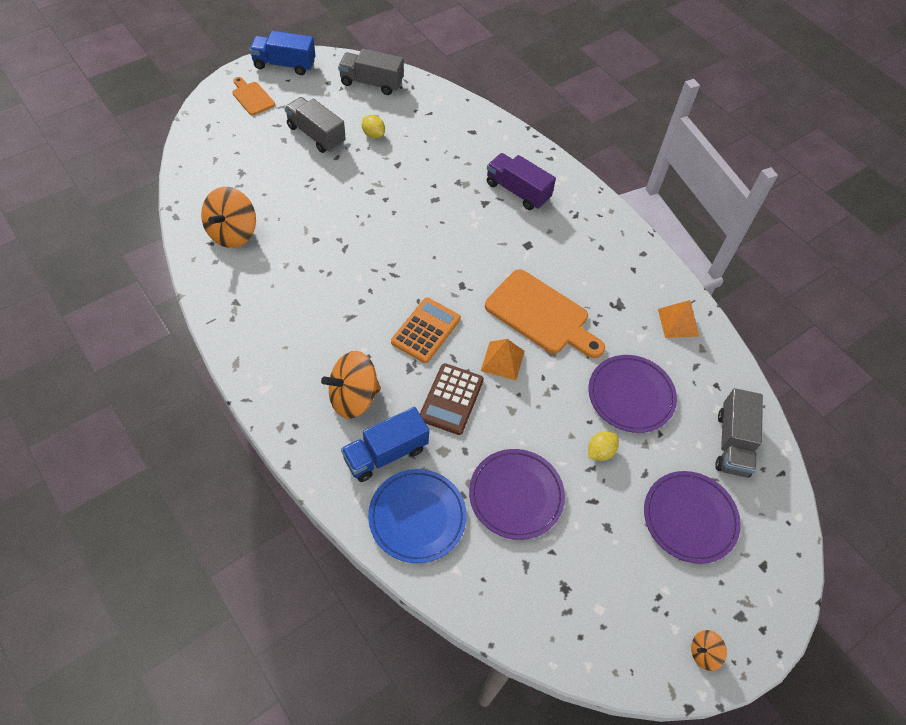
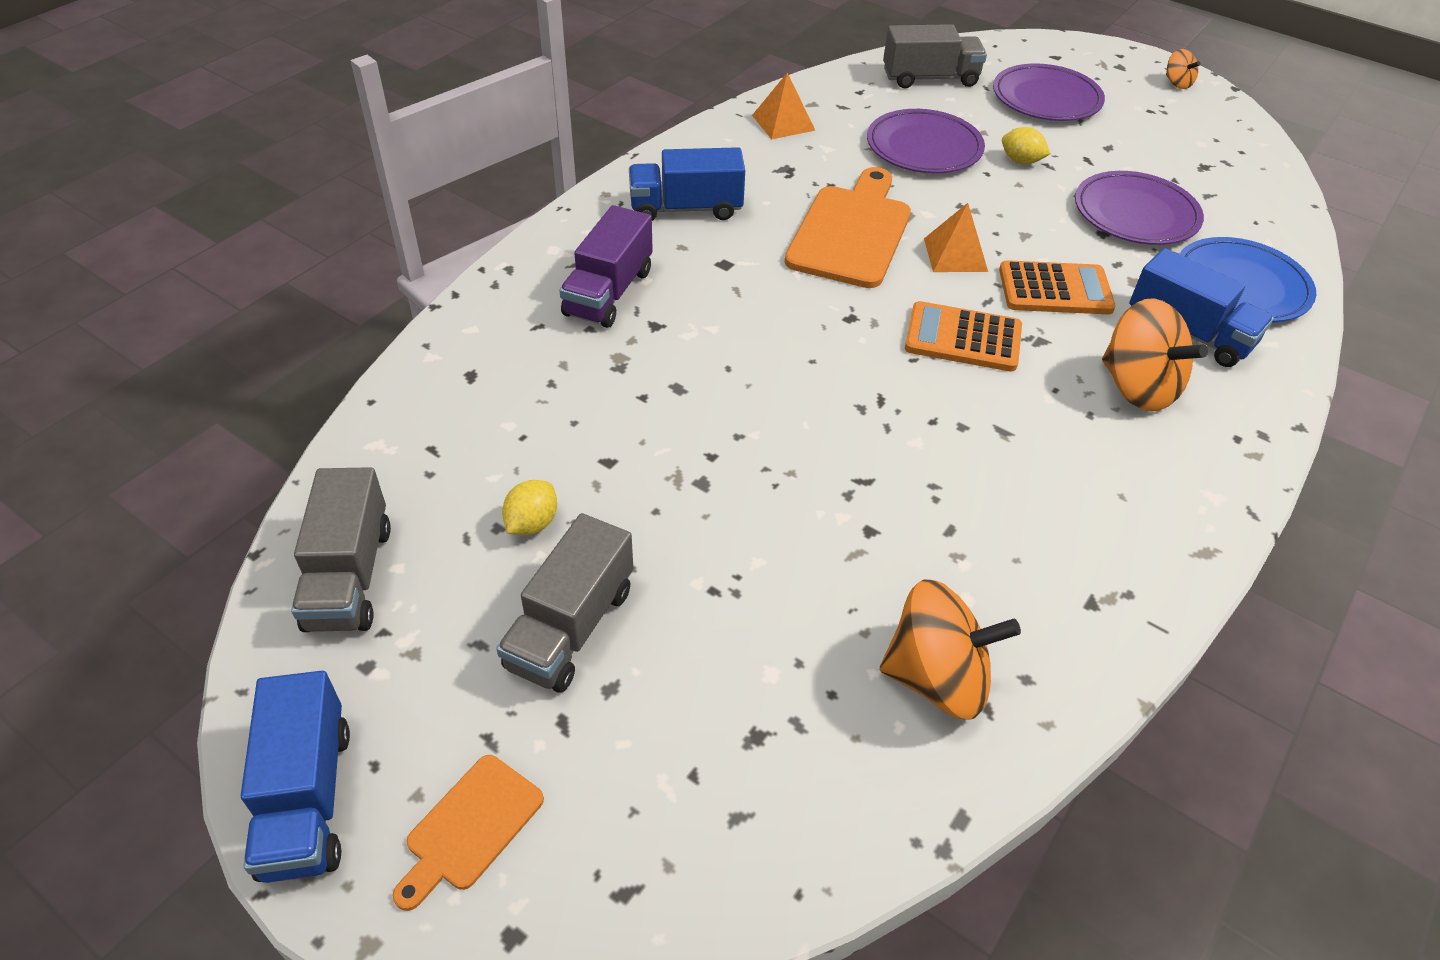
camera: 105 degrees left, 10 degrees down
brown calculator [420,363,484,435] -> orange calculator [999,260,1116,314]
none -> blue truck [629,147,745,221]

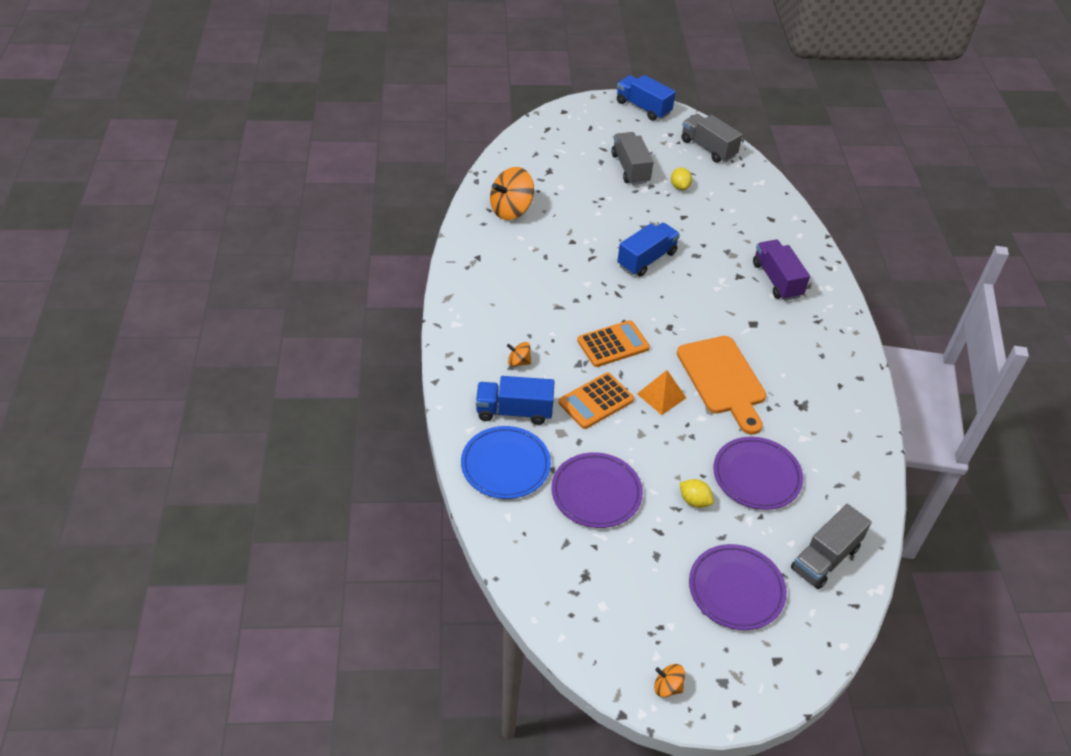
camera: 140 degrees right, 0 degrees up
orange cutting board [392,755,544,911] -> none
blue truck [629,147,745,221] -> blue truck moved to [617,223,680,276]
orange pyramid [752,72,815,139] -> none
yellow lemon [1002,127,1051,164] -> yellow lemon turned 45 degrees clockwise [680,479,714,508]
orange spinning top [1102,298,1208,412] -> orange spinning top [507,342,531,367], size x0.49

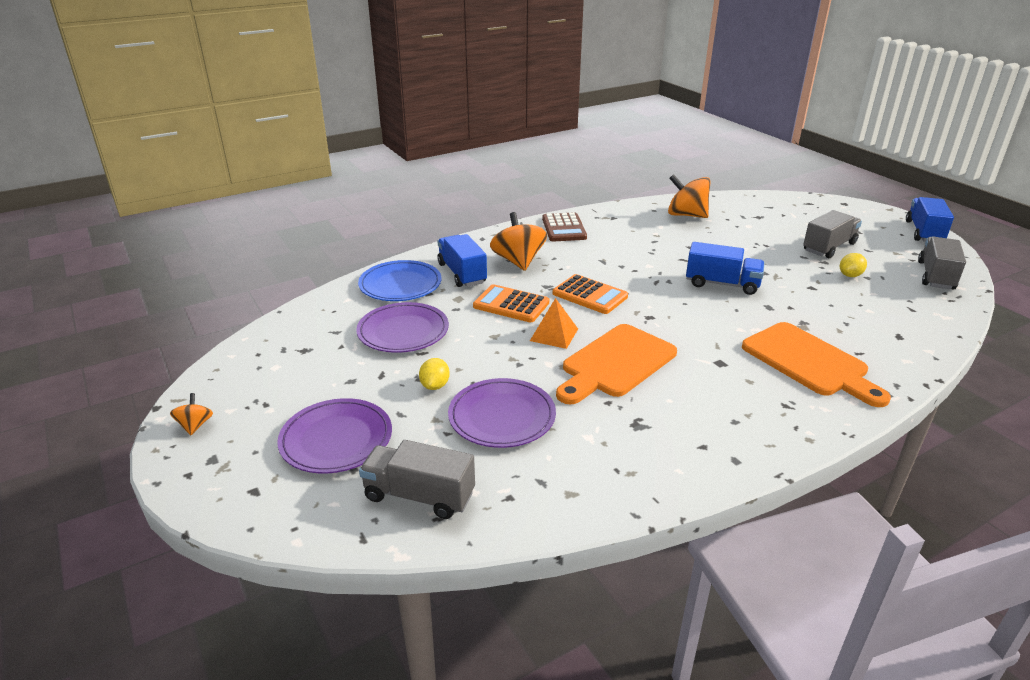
camera: 65 degrees right, 15 degrees down
orange spinning top [507,342,531,367] -> orange spinning top [490,212,547,271], size x2.05
purple truck [753,240,810,301] -> orange cutting board [742,322,891,407]
none -> brown calculator [542,212,587,241]

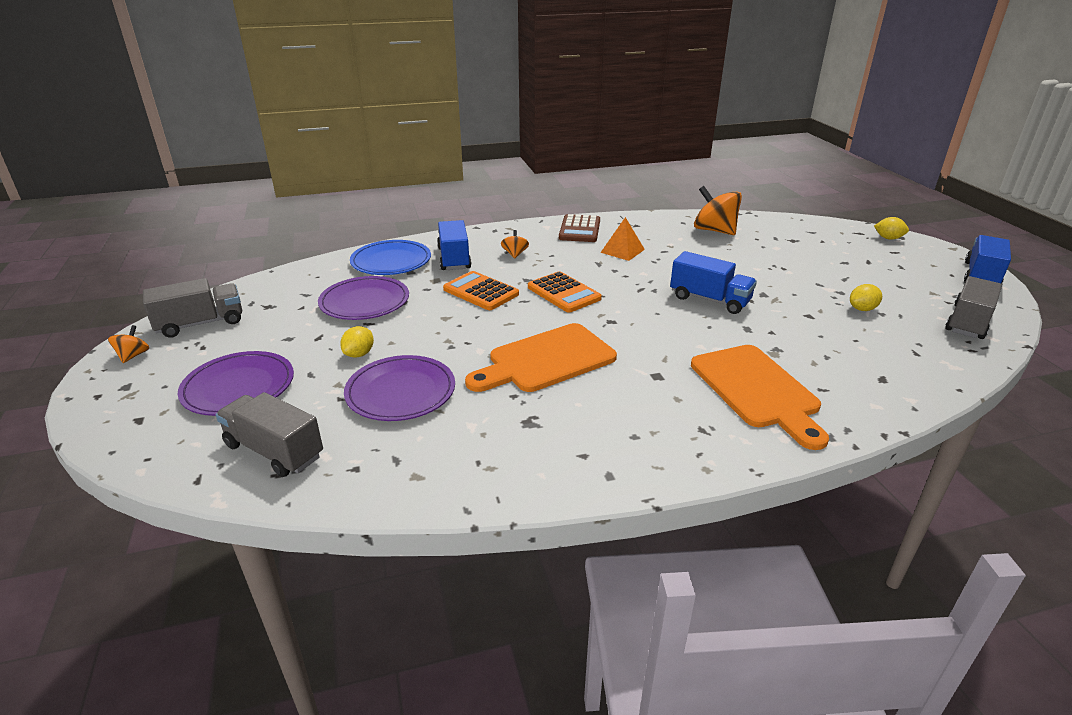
camera: 15 degrees right, 0 degrees up
orange spinning top [490,212,547,271] -> orange spinning top [501,230,529,258], size x0.49
orange pyramid [530,298,578,349] -> orange pyramid moved to [600,217,645,261]
grey truck [803,210,862,258] -> grey truck moved to [143,278,242,338]
none -> yellow lemon [874,217,909,240]

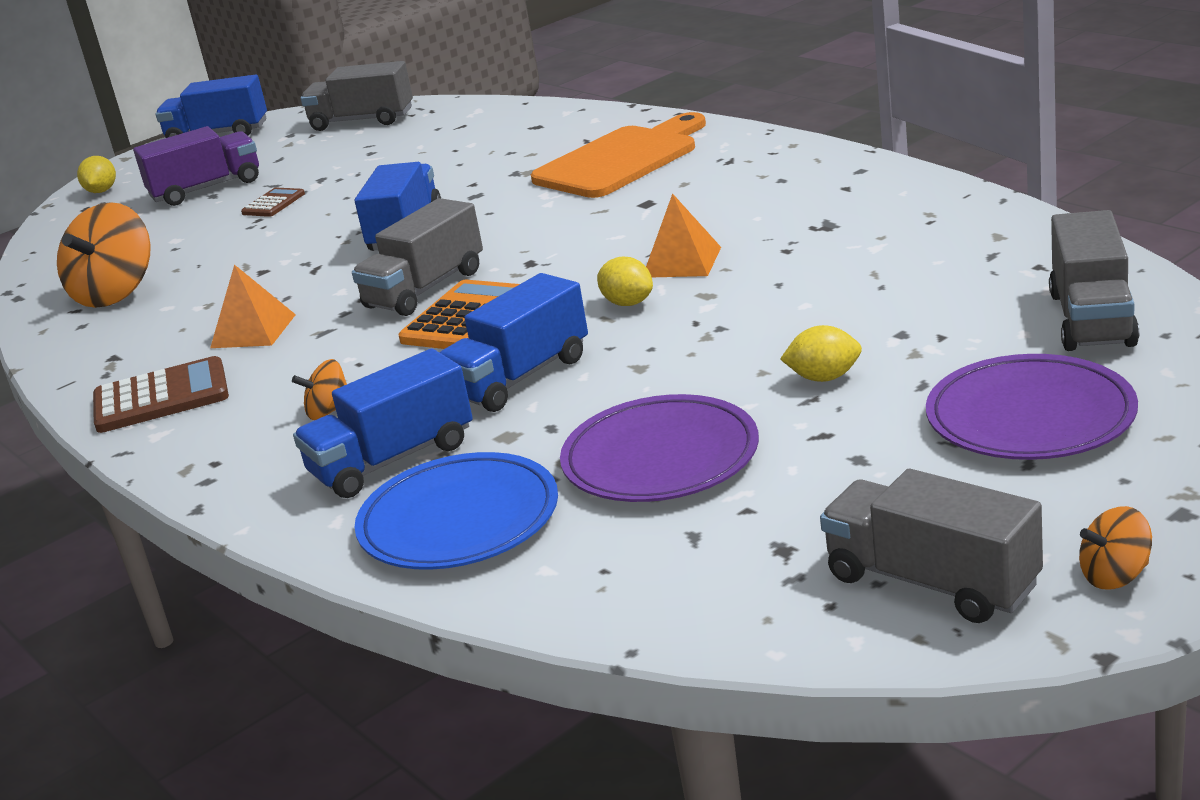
camera: 110 degrees left, 5 degrees down
purple plate [344,355,455,421] -> none
orange calculator [443,271,519,310] -> blue truck [440,273,588,412]
orange cutting board [465,323,617,392] -> orange pyramid [646,193,721,277]
yellow lemon [850,284,882,311] -> yellow lemon moved to [597,257,653,306]
none -> purple truck [133,126,259,206]
none -> brown calculator [241,188,305,217]
none -> grey truck [352,198,483,316]

